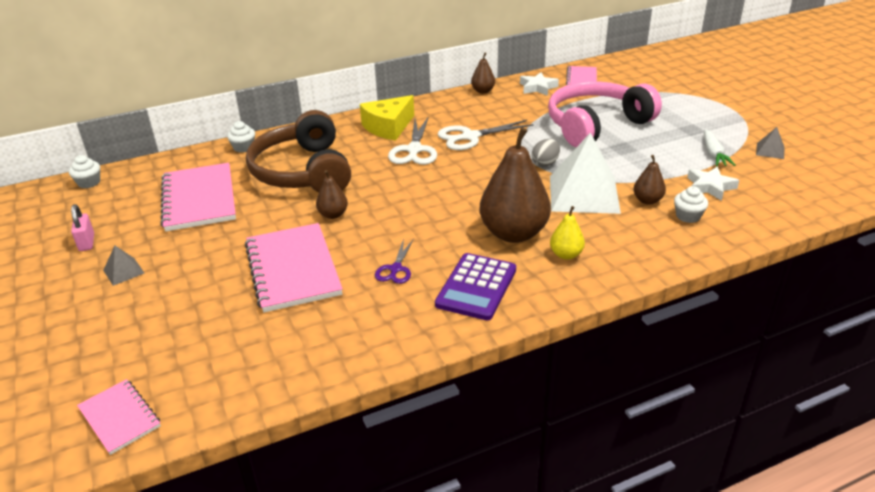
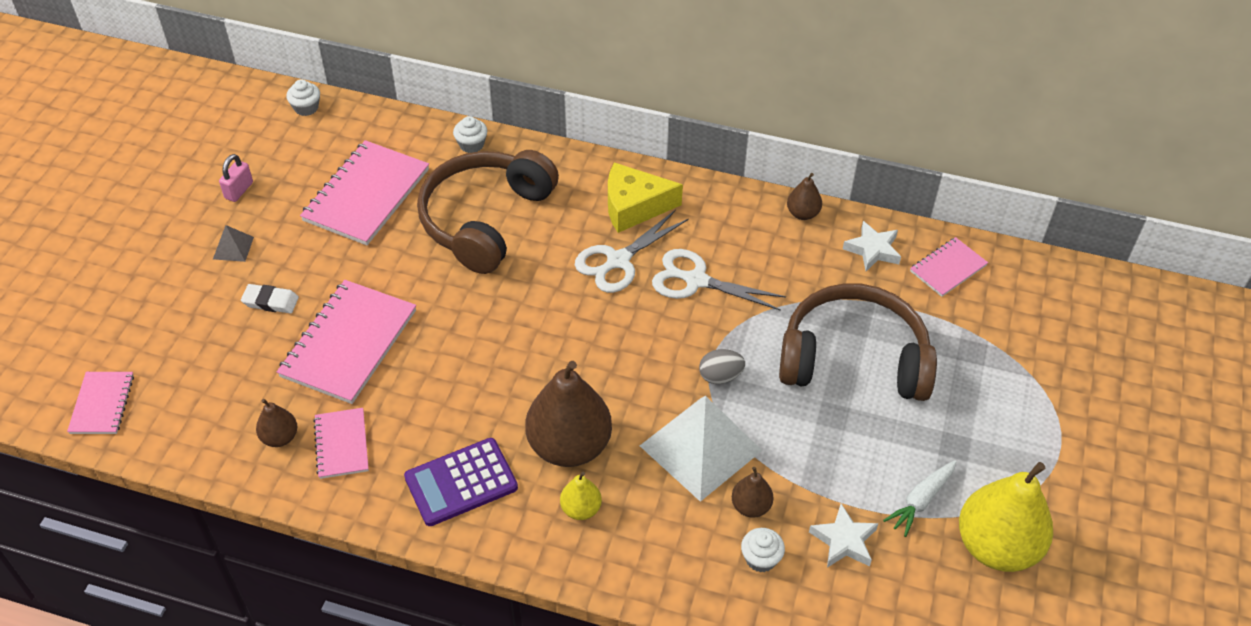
camera: 40 degrees right, 15 degrees up
brown pear [316,170,348,219] -> brown pear moved to [256,399,297,447]
purple scissors [375,239,414,284] -> none
pink headphones [548,81,662,147] -> brown headphones [779,283,937,401]
grey pyramid [756,127,785,159] -> yellow pear [959,462,1053,572]
none -> white eraser [241,284,299,313]
none -> pink notebook [313,408,369,479]

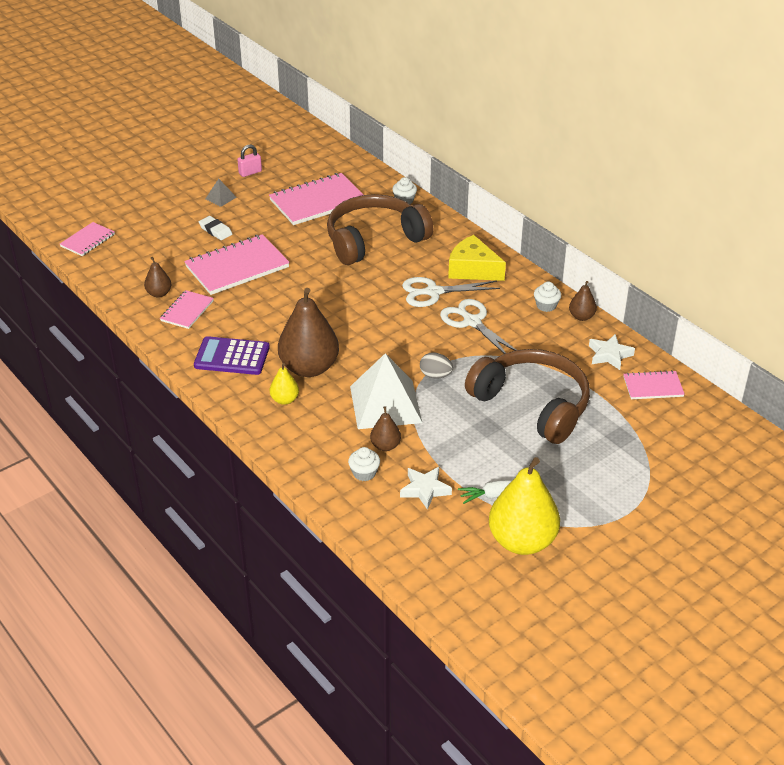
camera: 35 degrees right, 10 degrees down
white cupcake [286,79,320,116] -> white cupcake moved to [534,281,561,312]

